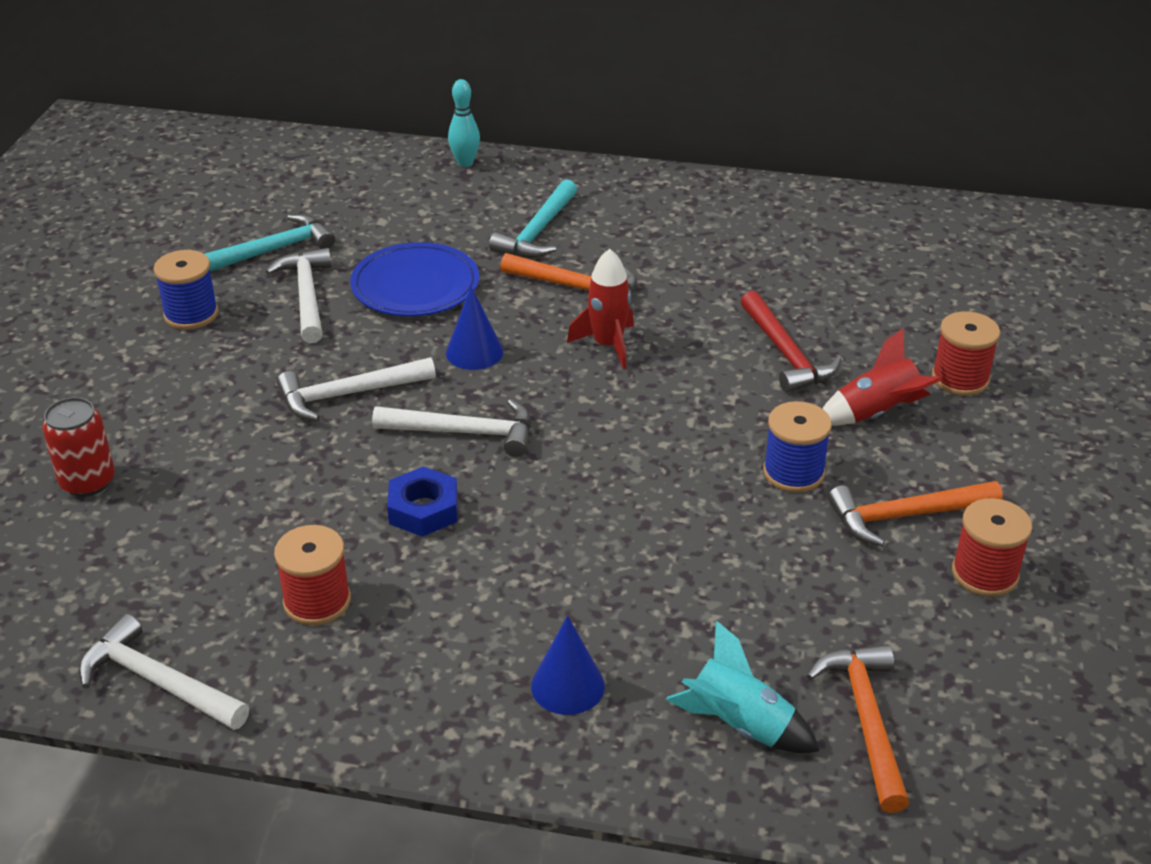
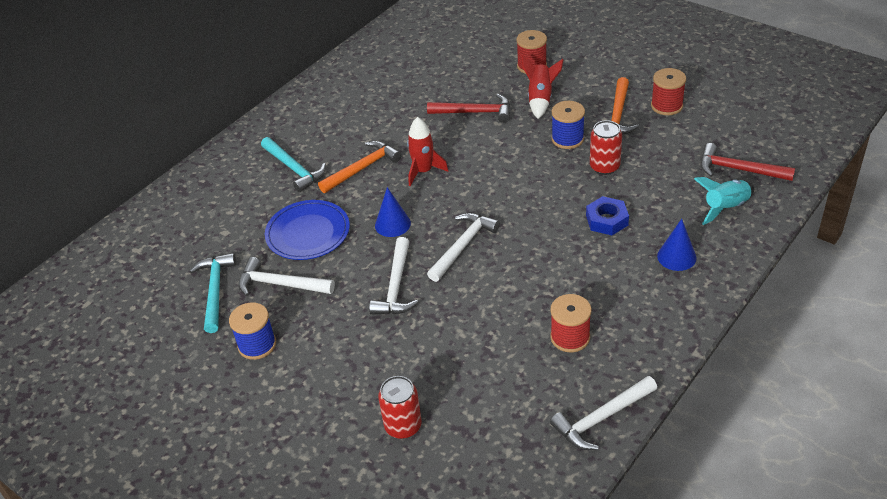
camera: 60 degrees left, 5 degrees up
blue nut [387,466,458,537] -> blue nut moved to [586,196,629,235]
turquoise bowling pin [448,79,480,167] -> none
orange hammer [806,644,909,813] -> red hammer [700,143,795,181]
none -> red can [590,120,622,175]

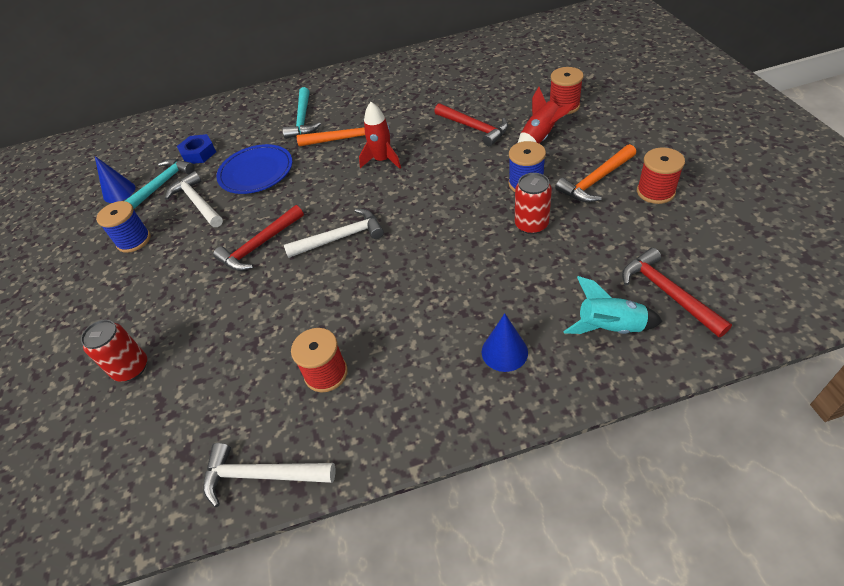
camera: 40 degrees right, 5 degrees up
white hammer [369,237,418,315] -> red hammer [213,205,304,271]
blue cone [375,187,411,237] -> blue cone moved to [95,156,135,203]
blue nut [586,196,629,235] -> blue nut moved to [177,134,216,164]

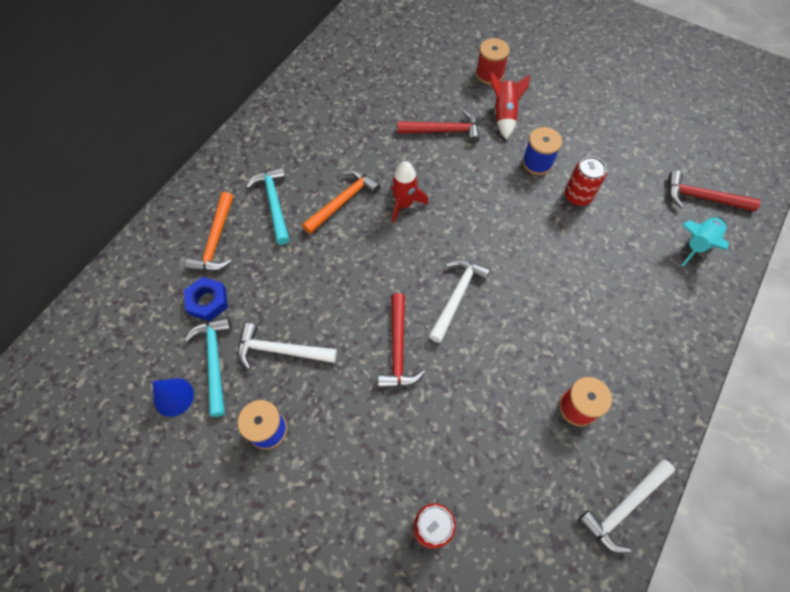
camera: 50 degrees left, 15 degrees up
blue plate [216,144,292,194] -> none
turquoise hammer [283,87,321,139] -> turquoise hammer turned 150 degrees counterclockwise [246,166,290,245]
blue cone [482,313,528,372] -> none
orange hammer [555,144,636,202] -> orange hammer moved to [185,192,233,271]
red spool [637,147,685,204] -> none

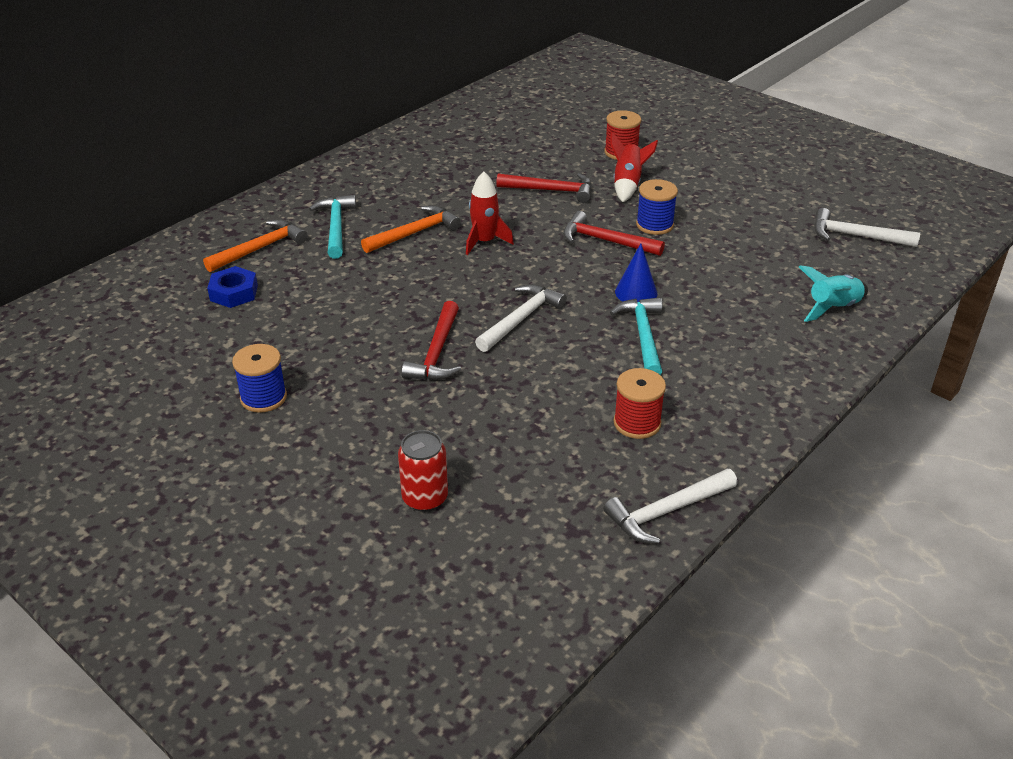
camera: 10 degrees right, 25 degrees down
blue cone [152,378,194,417] -> blue cone moved to [615,243,658,302]
orange hammer [185,192,233,271] -> orange hammer turned 150 degrees counterclockwise [203,219,308,272]
turquoise hammer [185,317,232,417] -> turquoise hammer moved to [610,297,663,375]
white hammer [238,323,337,370] -> white hammer moved to [814,208,920,247]
red can [565,156,606,206] -> none
red hammer [669,170,761,211] -> red hammer moved to [563,211,665,256]

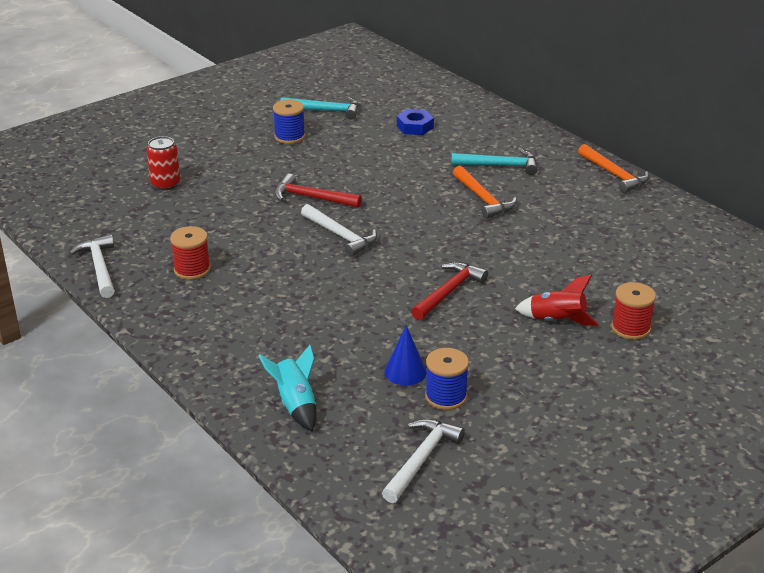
camera: 100 degrees right, 5 degrees down
orange hammer [203,219,308,272] -> orange hammer moved to [578,144,649,193]
red rocket [466,172,514,255] -> none
red hammer [496,173,592,203] -> none
turquoise hammer [610,297,663,375] -> turquoise hammer moved to [280,97,359,120]
blue cone [615,243,658,302] -> blue cone moved to [385,325,427,385]
blue spool [636,179,678,235] -> blue spool moved to [425,348,469,410]

